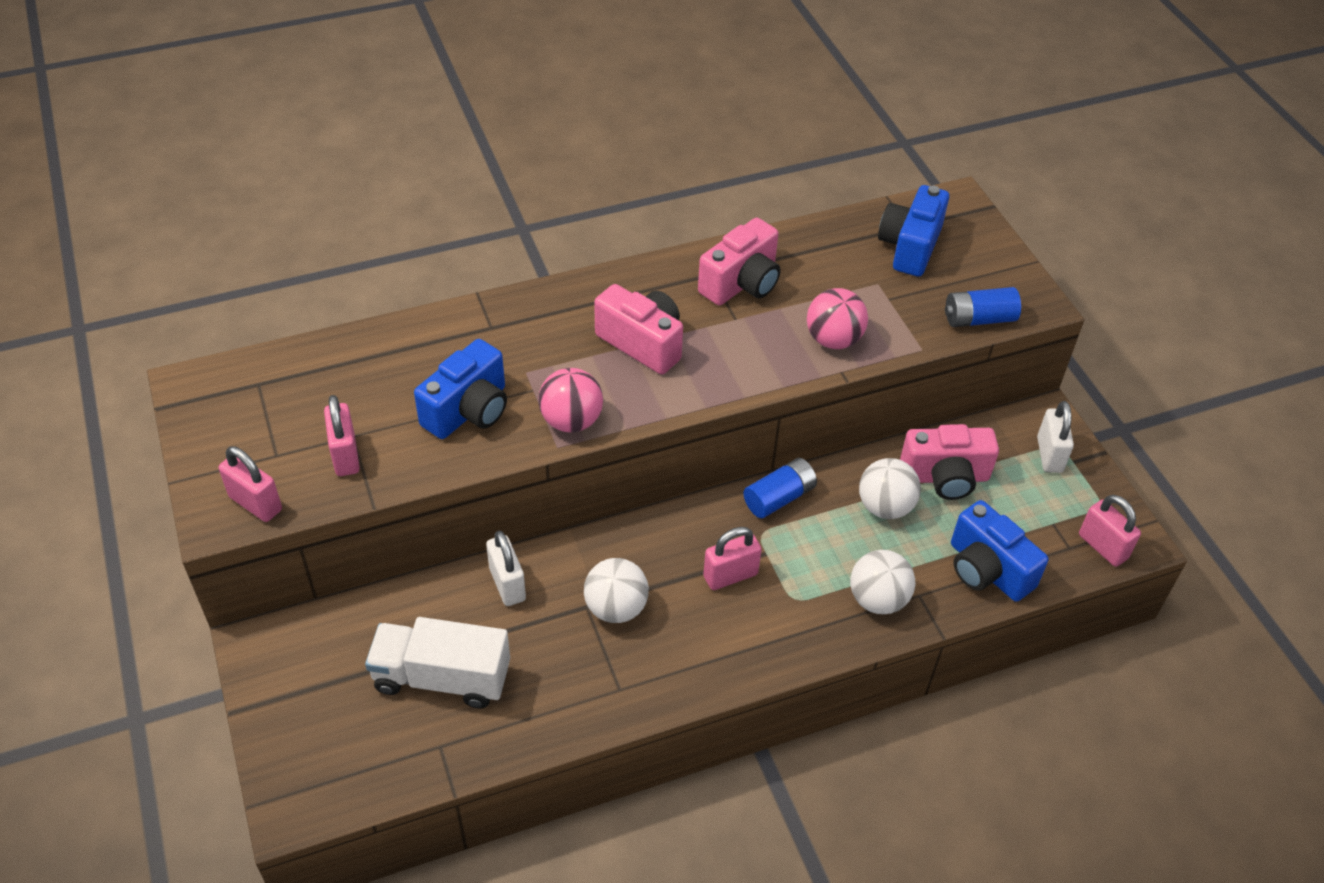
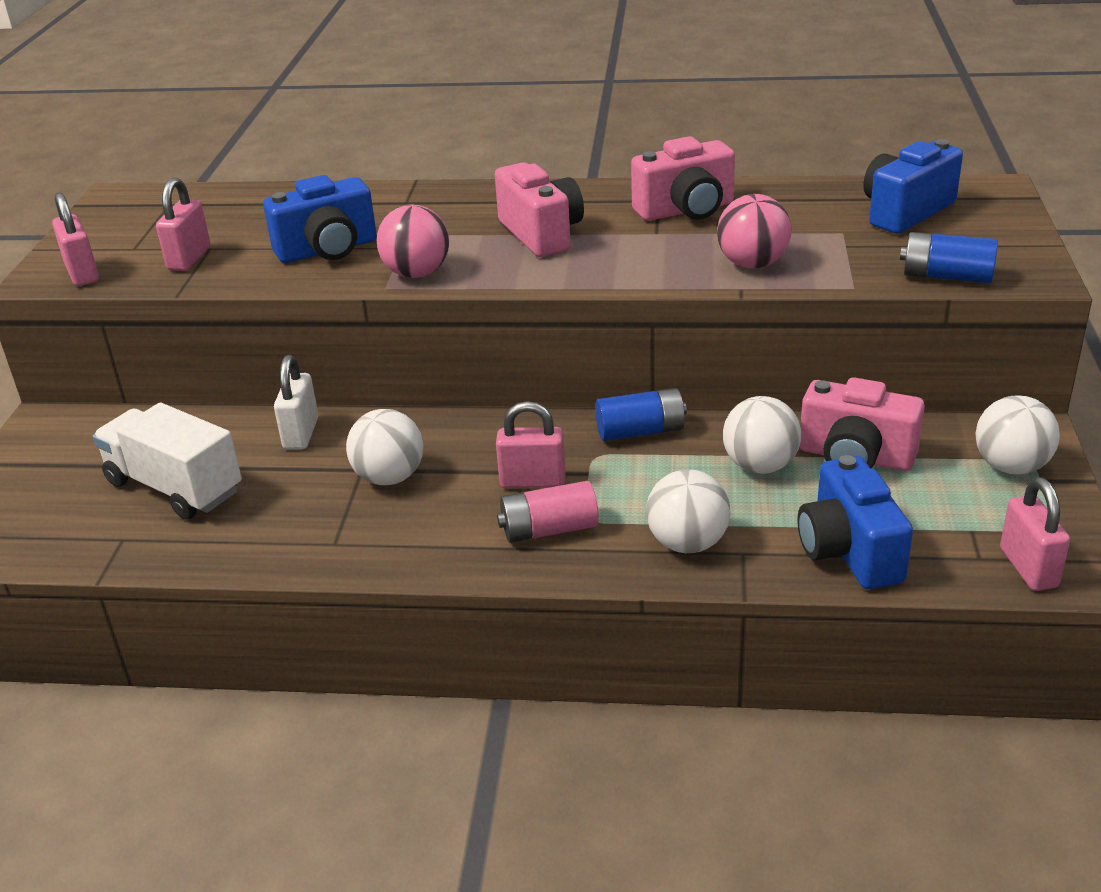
camera: 30 degrees right, 15 degrees down
white padlock [1037,401,1074,473] -> white ball [975,395,1060,475]
none -> pink battery [497,481,599,543]

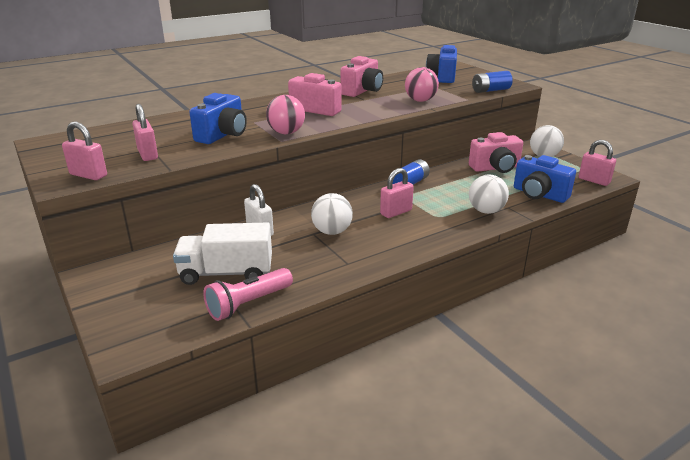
camera: 40 degrees left, 5 degrees down
pink battery [497,481,599,543] -> none
white ball [723,396,801,474] -> none
none -> pink flashlight [203,268,293,321]

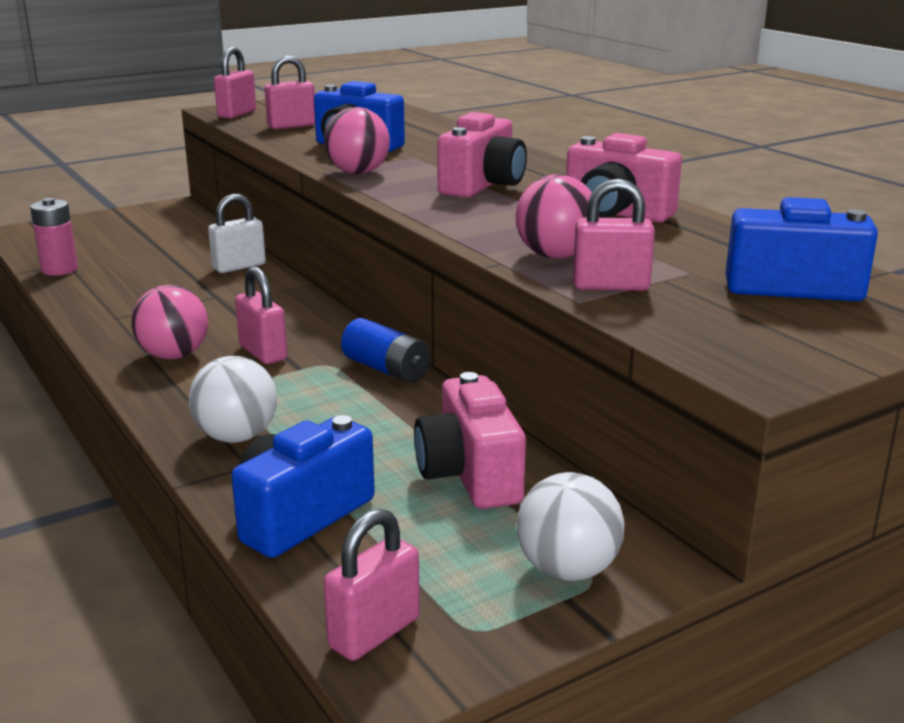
camera: 90 degrees right, 5 degrees down
white truck [173,222,272,285] -> none
pink flashlight [203,268,293,321] -> pink battery [30,198,78,276]
white ball [311,193,353,235] -> none
blue battery [472,71,513,93] -> none
none -> pink ball [131,285,208,359]
none -> pink padlock [573,179,655,291]

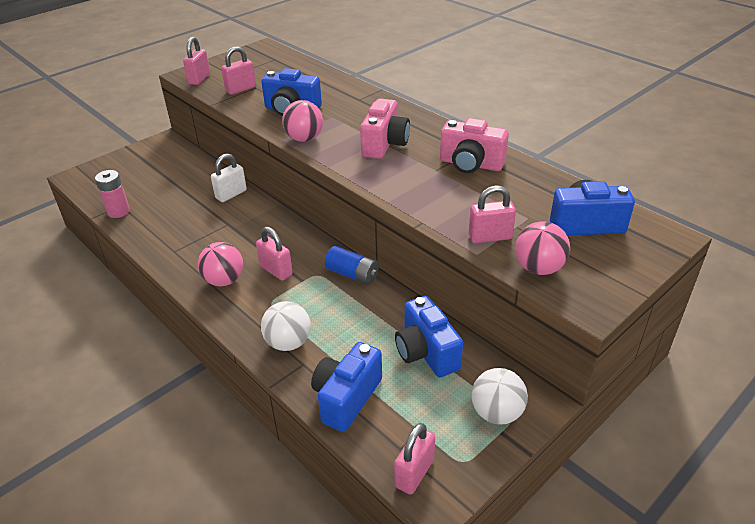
camera: 10 degrees left, 15 degrees up
pink camera [414,372,526,509] -> blue camera [395,296,463,377]
pink ball [516,174,592,259] -> pink ball moved to [515,222,570,275]

